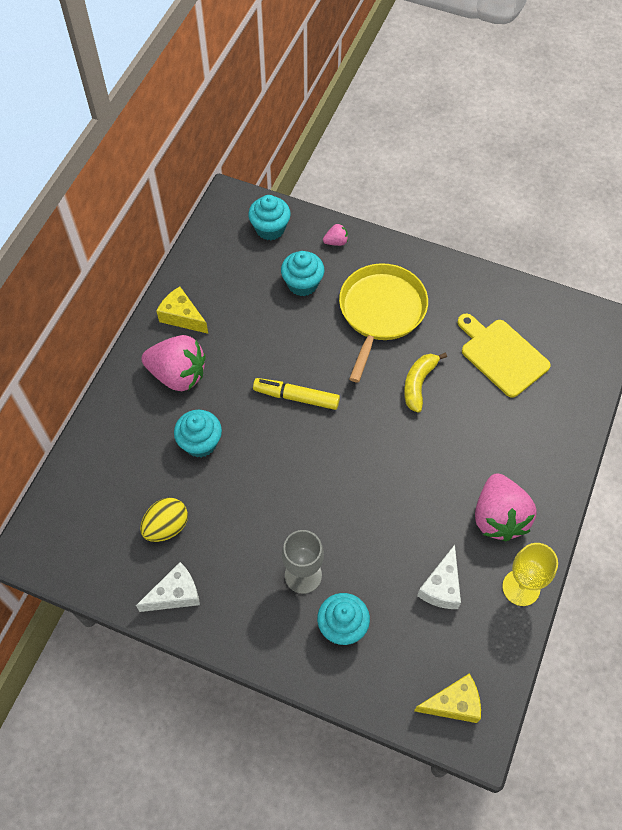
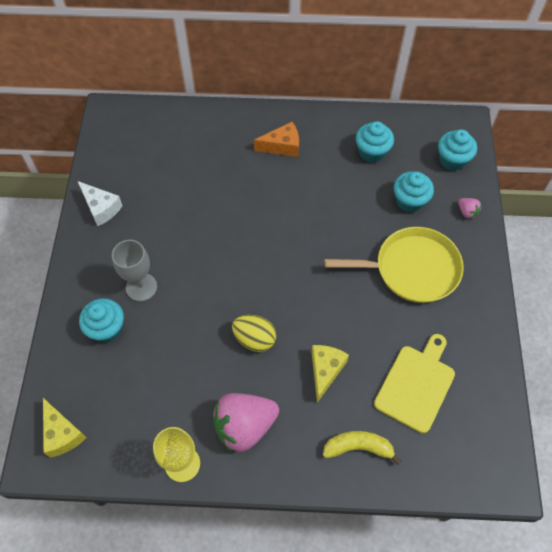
camera: 70 degrees right, 0 degrees up
yellow egg [140,498,188,542] -> yellow egg moved to [232,315,276,352]
pink strawberry [142,335,206,391] -> orange cheese [254,122,299,157]
yellow cheese [157,287,208,334] -> yellow cheese moved to [312,345,349,403]
turquoise cupcake [174,410,222,458] -> turquoise cupcake moved to [356,121,394,163]
yellow marker [253,378,340,410] -> none
yellow banana [404,353,447,413] -> yellow banana moved to [323,431,401,465]
white cheese [417,545,461,609] -> none

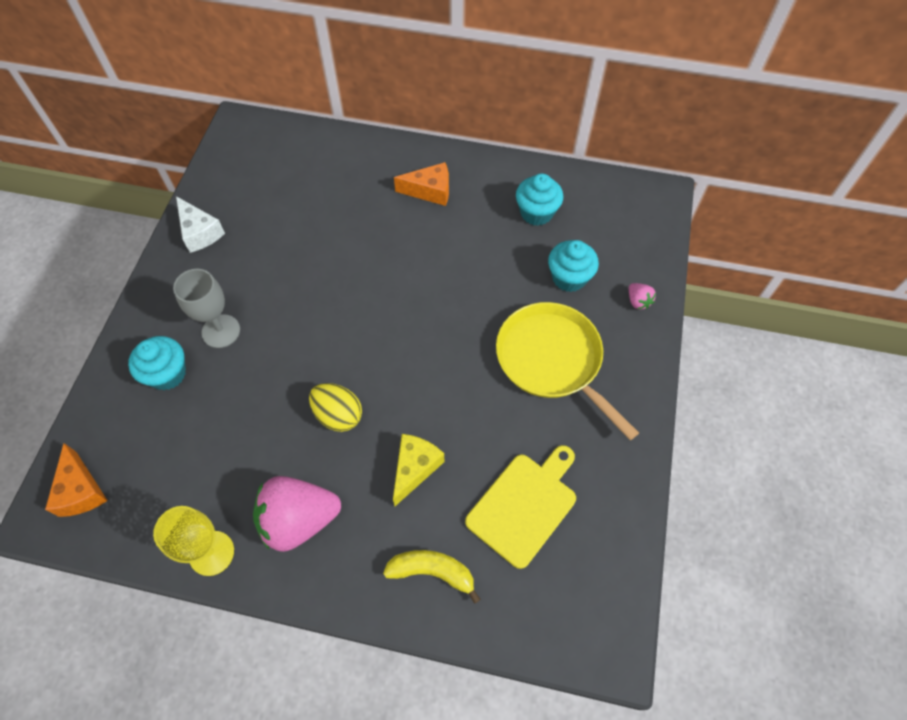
camera: 10 degrees right, 0 degrees up
yellow cheese [43,398,86,457] -> orange cheese [45,443,108,517]
yellow pan [324,227,464,303] -> yellow pan turned 135 degrees counterclockwise [496,302,639,440]
turquoise cupcake [438,129,477,171] -> none

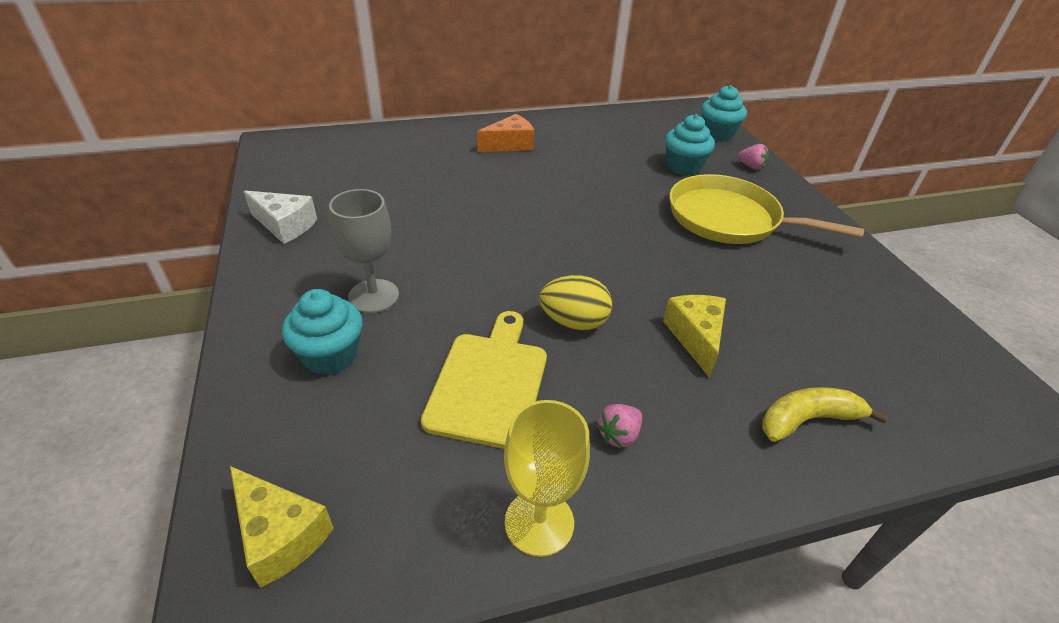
camera: 30 degrees left, 20 degrees down
orange cheese [45,443,108,517] -> yellow cheese [230,466,334,588]
pink strawberry [253,476,341,552] -> pink strawberry [597,404,642,448], size x0.43
yellow cutting board [465,445,576,569] -> yellow cutting board moved to [421,311,547,449]
turquoise cupcake [516,173,563,226] -> turquoise cupcake moved to [701,85,747,142]

